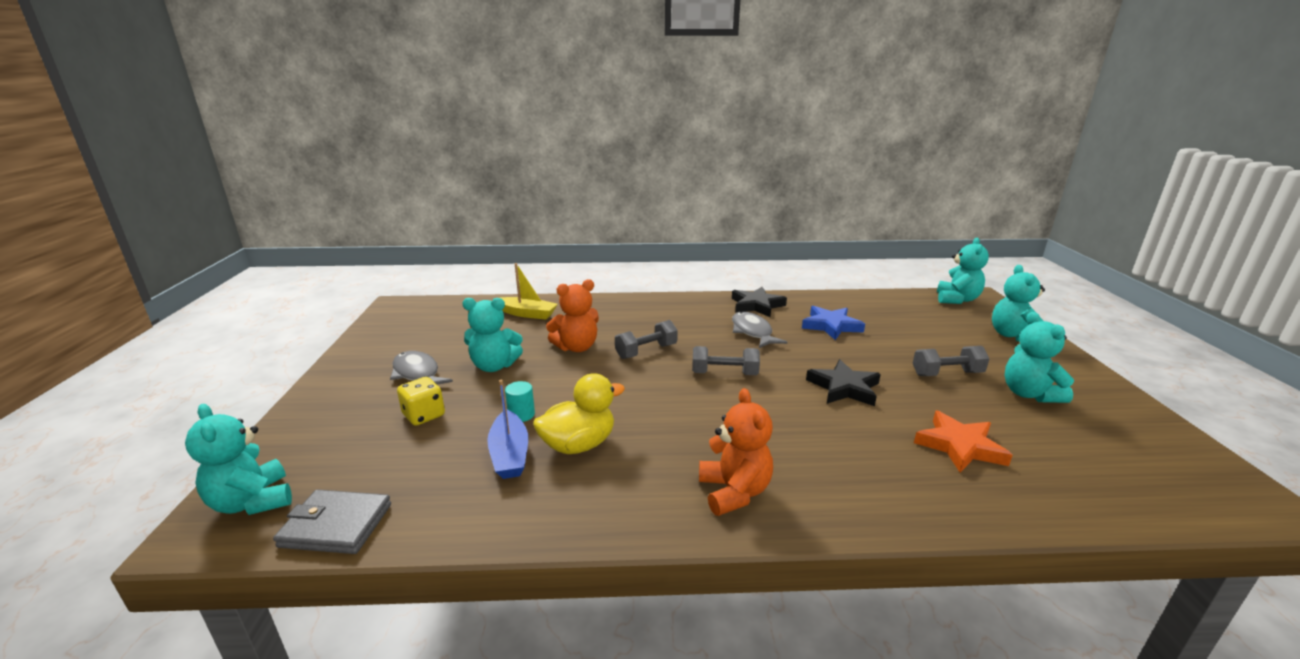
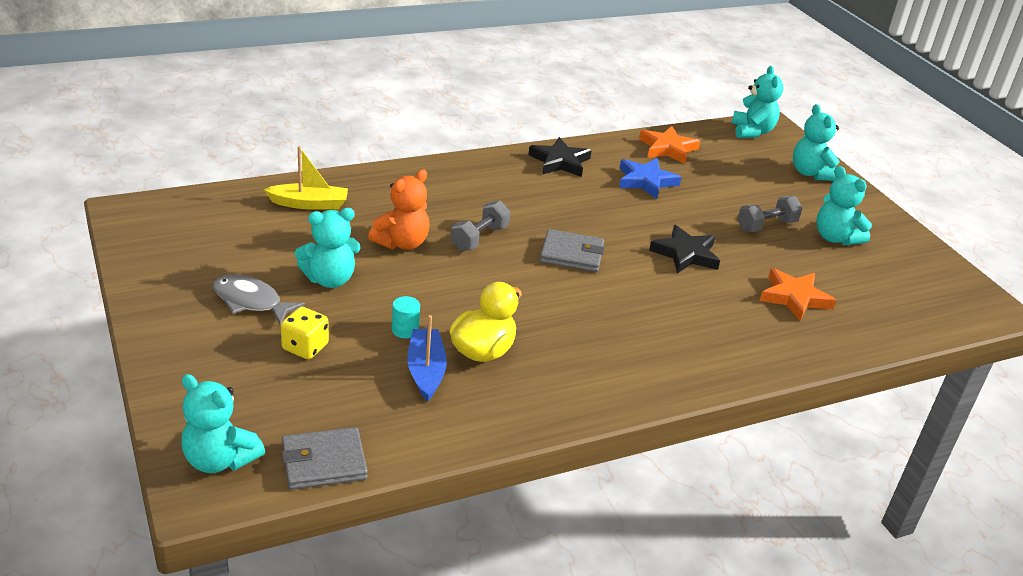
camera: 25 degrees left, 10 degrees up
blue boat [487,380,528,479] -> blue boat turned 150 degrees counterclockwise [407,315,447,402]
grey dumbbell [692,346,760,375] -> grey wallet [540,229,604,272]
orange teddy bear [699,388,773,516] -> none
grey fish [732,312,787,348] -> none
none -> orange star [639,126,700,164]

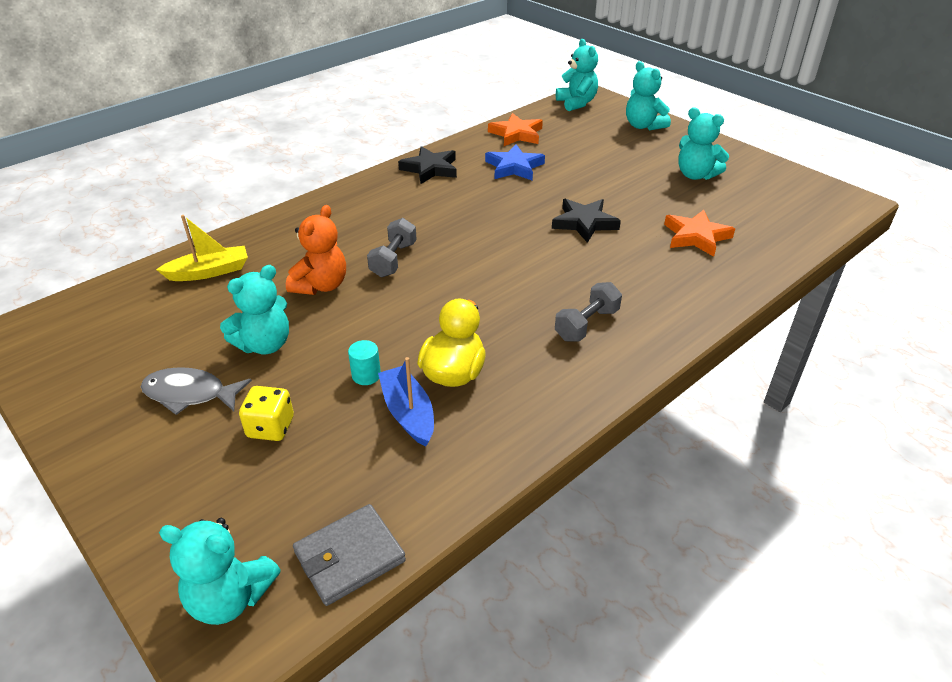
camera: 15 degrees left, 5 degrees up
grey wallet [540,229,604,272] -> none
grey dumbbell [737,196,802,232] -> grey dumbbell moved to [555,282,622,342]

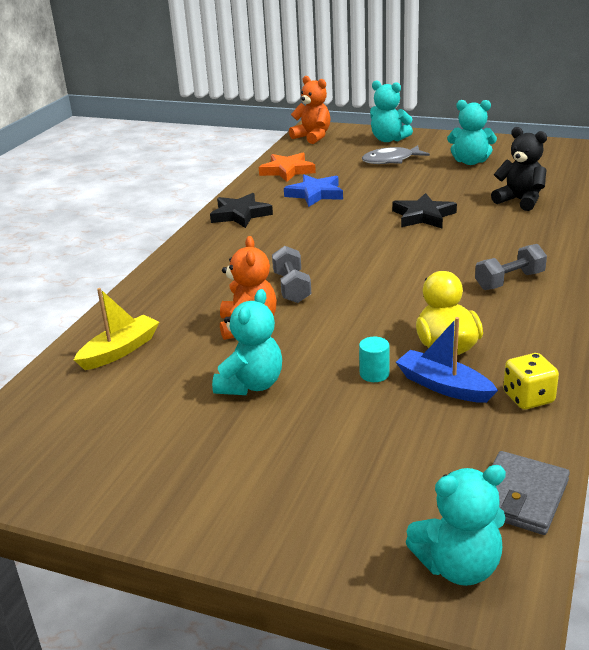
camera: 25 degrees left, 10 degrees down
grey fish [141,367,252,415] -> grey fish moved to [362,145,430,164]
yellow dice [239,386,294,441] -> yellow dice moved to [503,353,559,409]
grey dumbbell [555,282,622,342] -> grey dumbbell turned 45 degrees clockwise [475,244,547,290]
turquoise teddy bear [556,39,598,111] -> orange teddy bear [289,76,331,144]
orange star [664,210,735,257] -> black teddy bear [491,127,547,211]

